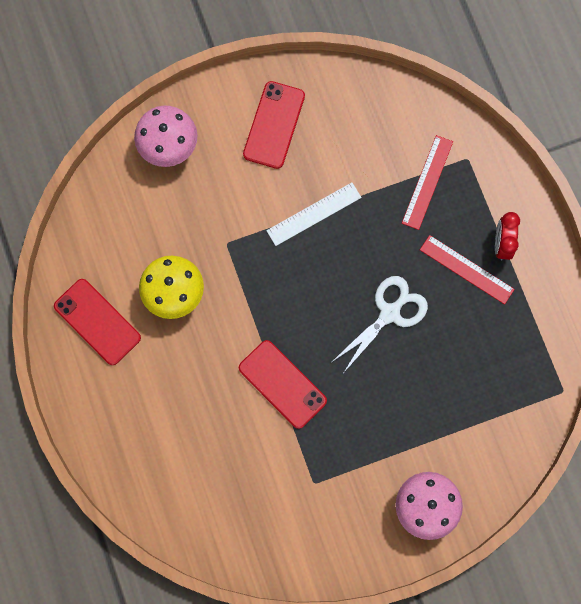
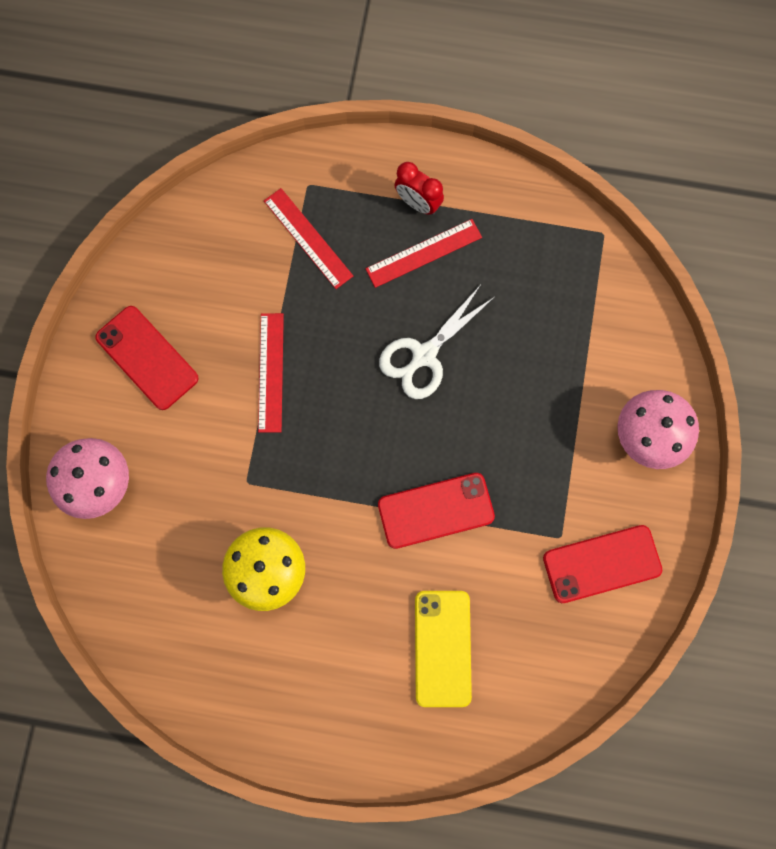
camera: 60 degrees left, 0 degrees up
red phone [54,279,141,365] -> red phone moved to [543,525,663,603]
white ruler [266,183,362,246] -> red ruler [258,313,284,433]
white scissors [332,276,428,372] -> white scissors turned 120 degrees counterclockwise [379,286,496,399]
none -> yellow phone [415,591,472,707]

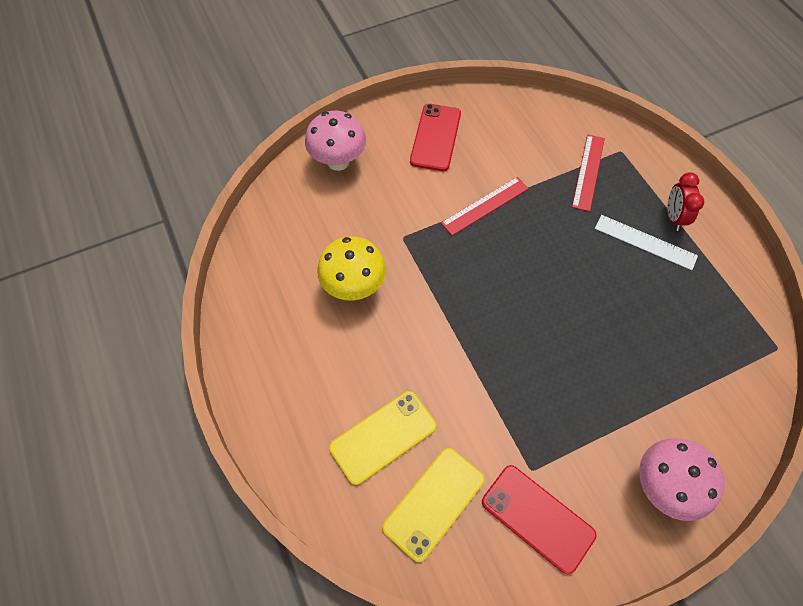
camera: 55 degrees right, 15 degrees down
red ruler [365,219,482,288] -> white ruler [595,215,698,270]
red phone [378,473,495,549] -> none
white scissors [379,286,496,399] -> none
none -> yellow phone [382,448,485,562]

